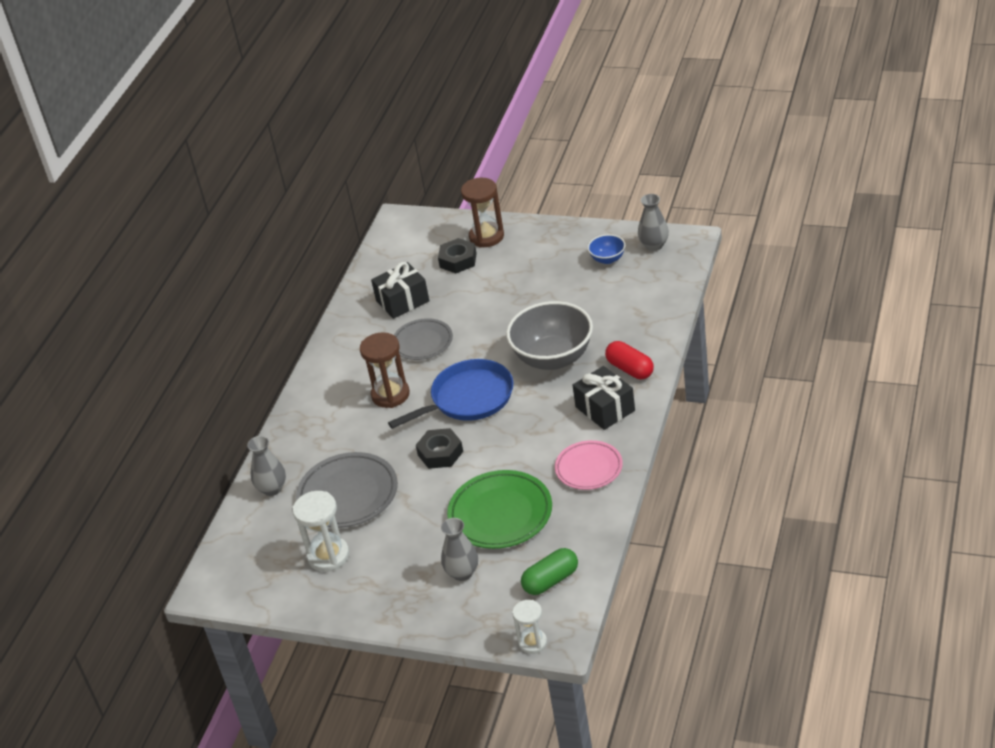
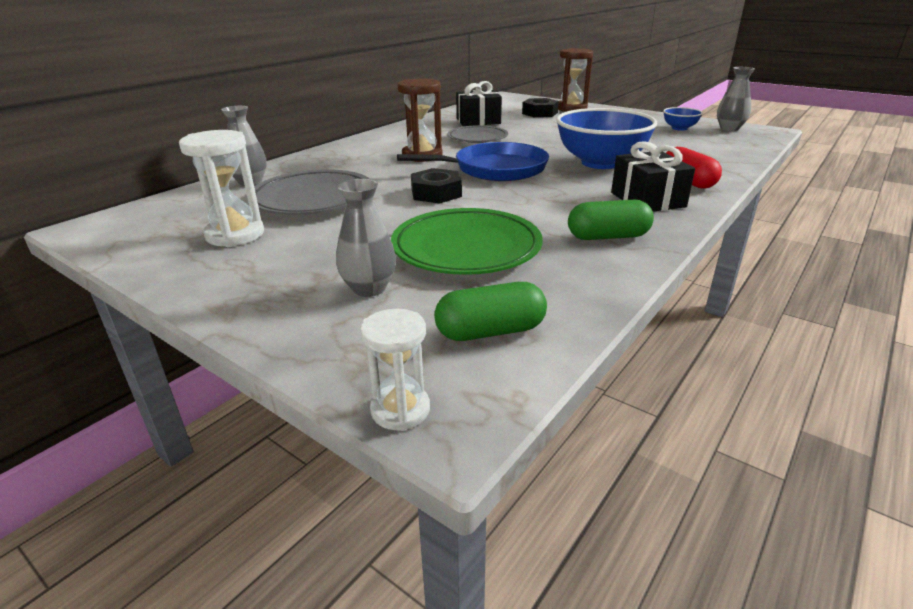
camera: 15 degrees right, 10 degrees down
grey bowl [506,301,593,370] -> blue bowl [556,108,657,169]
pink plate [555,440,623,490] -> green capsule [568,200,654,240]

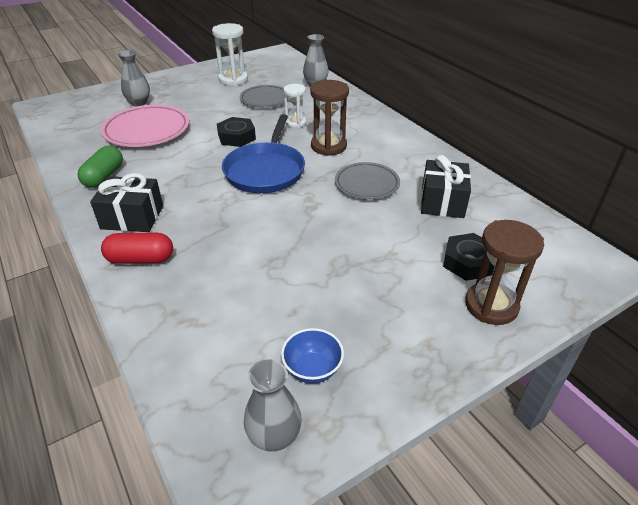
camera: 110 degrees right, 10 degrees up
grey plate [254,169,370,215] -> grey plate [240,85,289,108], size x0.66
white hourglass [360,309,430,431] -> white hourglass moved to [284,84,306,128]
green plate [391,208,543,275] -> pink plate [101,105,189,147]
green capsule [434,282,547,341] -> none
blue bowl [556,108,657,169] -> none

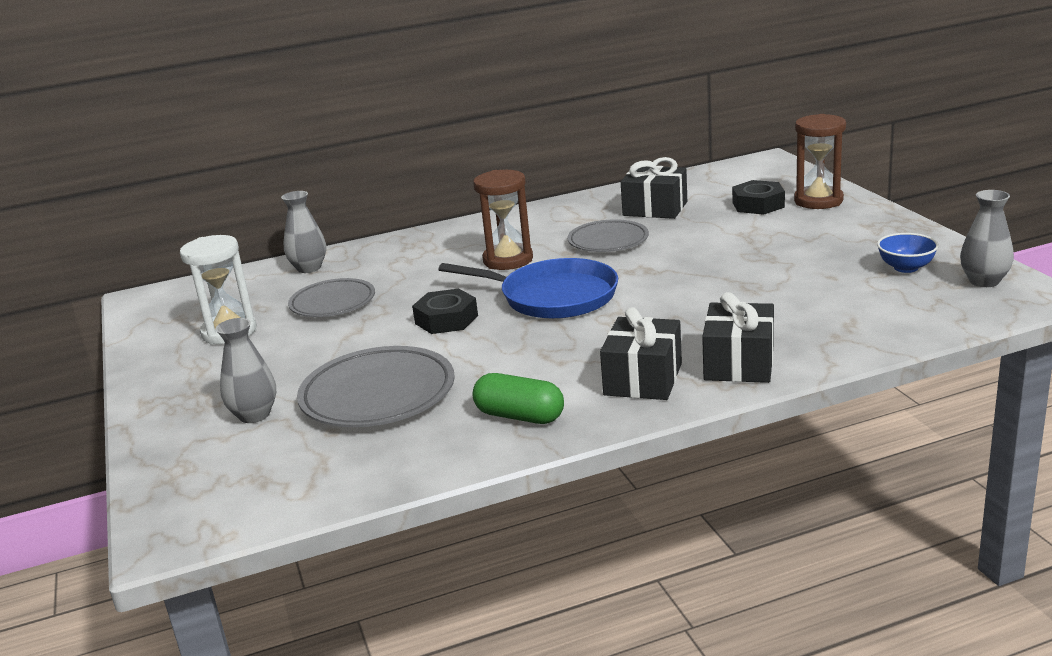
camera: 75 degrees left, 15 degrees down
pink plate [101,105,189,147] -> grey plate [297,346,455,427]
red capsule [101,233,173,264] -> black gift [702,292,774,383]
white hourglass [284,84,306,128] -> none

